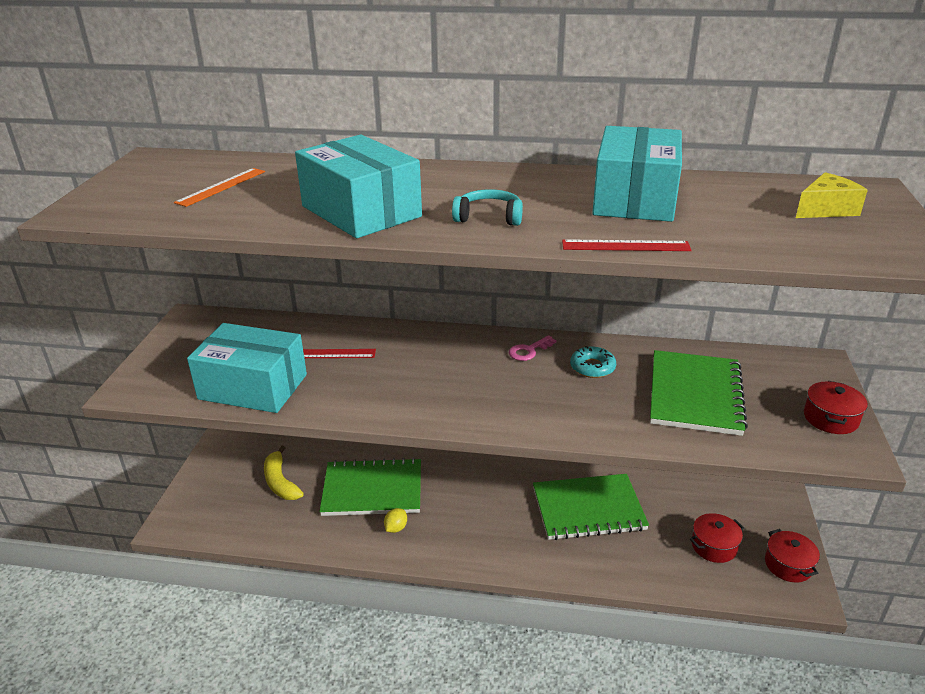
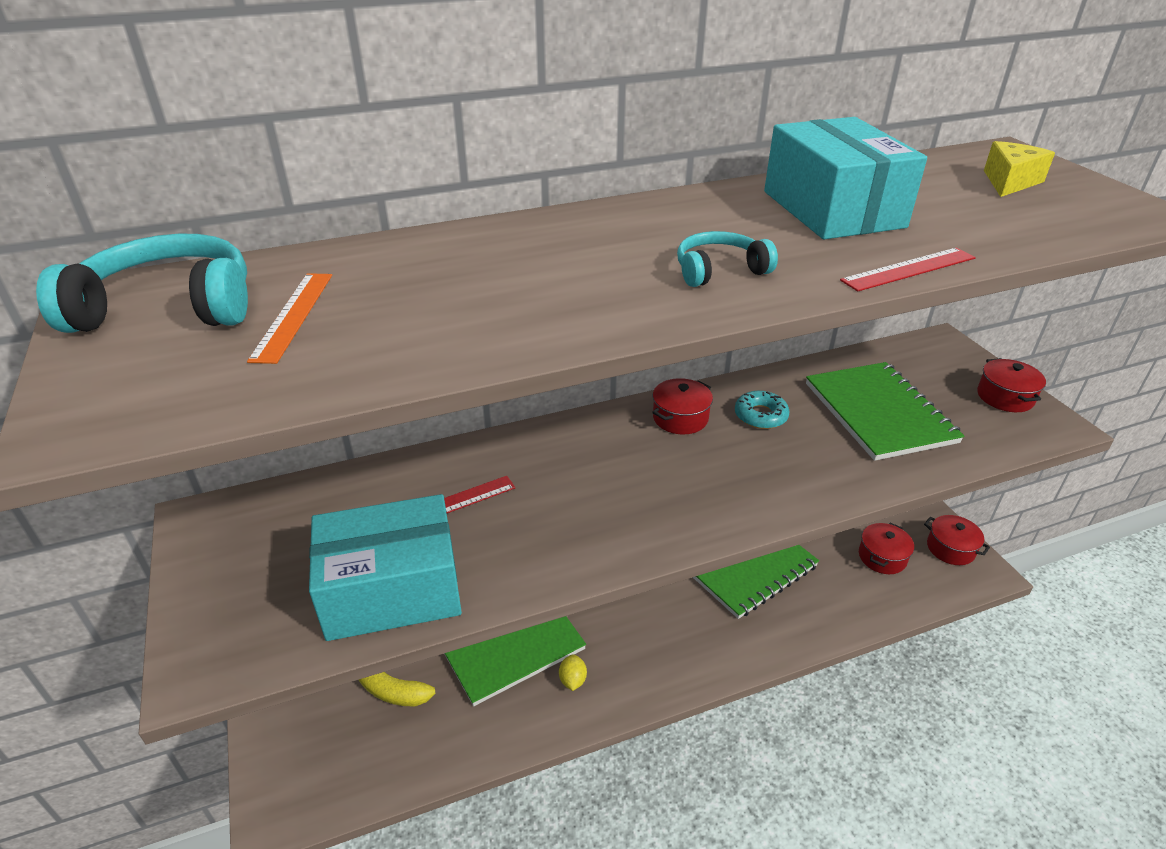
camera: 30 degrees left, 5 degrees up
turquoise box [295,135,422,238] -> none
pink key [509,335,557,361] -> red pot [652,378,713,435]
none -> turquoise headphones [36,233,248,333]

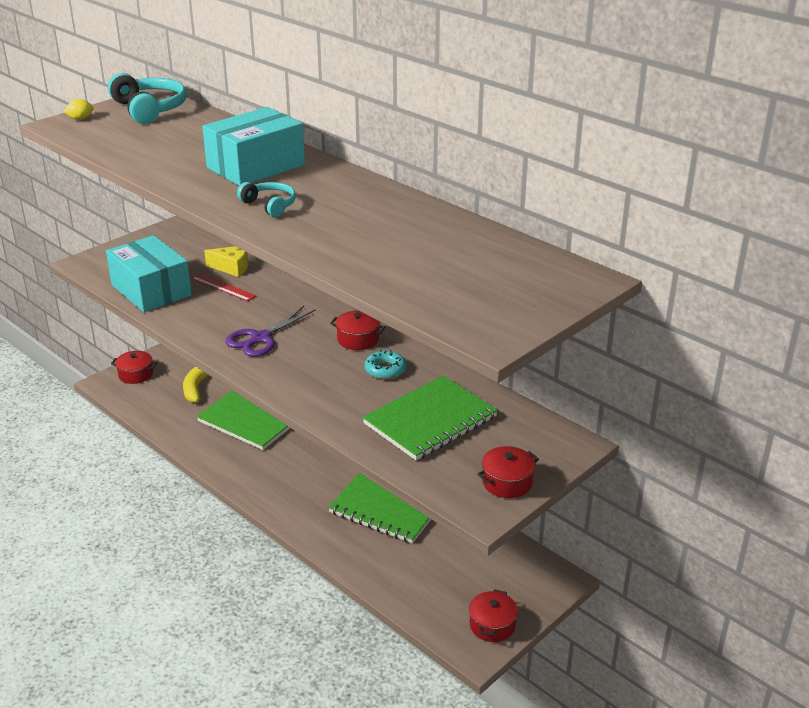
camera: 65 degrees right, 5 degrees down
orange ruler [247,273,332,364] -> none
yellow lemon [559,654,587,691] -> yellow lemon moved to [64,99,94,120]
turquoise box [764,117,927,239] -> turquoise box moved to [202,107,305,186]
red ruler [840,247,976,292] -> none
red pot [859,523,914,574] -> red pot moved to [111,351,157,384]
yellow cheese [984,141,1055,197] -> yellow cheese moved to [204,246,248,277]
none -> purple scissors [225,306,315,357]

